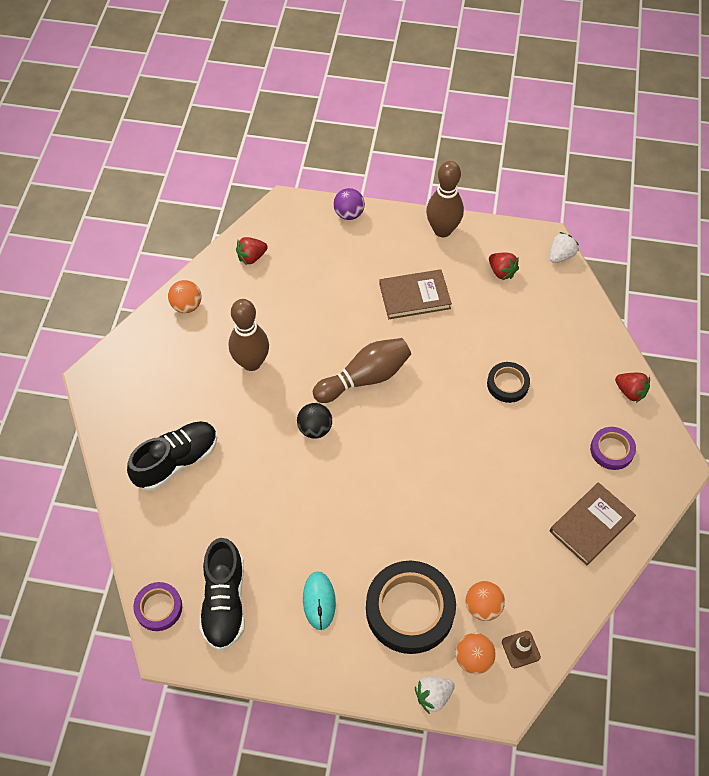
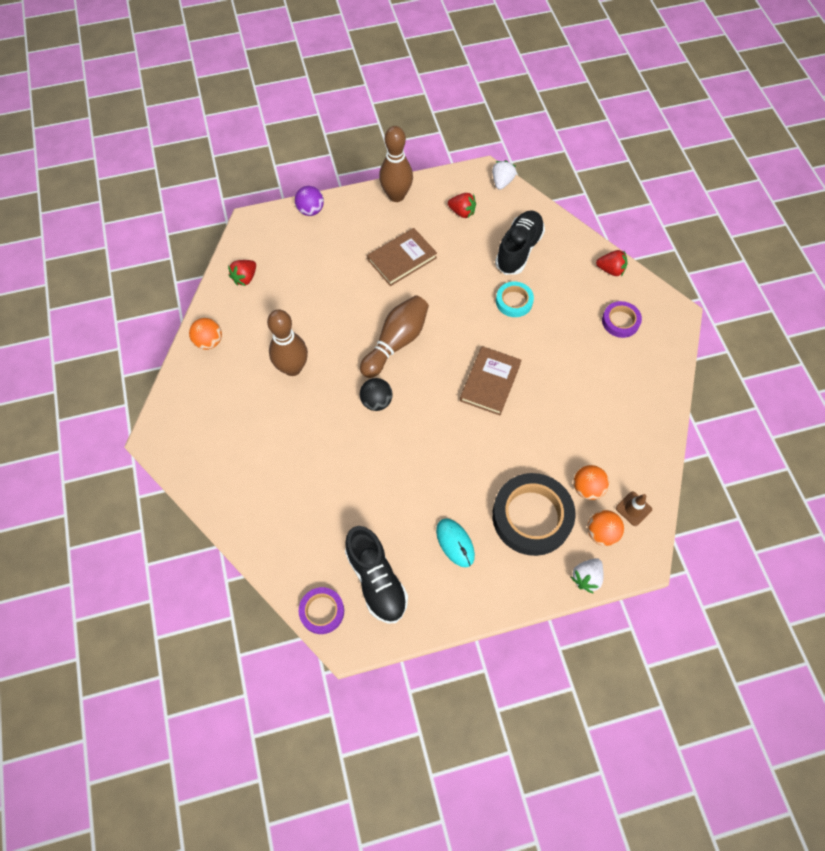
camera: 25 degrees left, 5 degrees up
black shoe [127,421,218,491] -> black shoe moved to [495,210,545,275]
black tape [487,362,530,403] -> turquoise tape [496,282,534,317]
brown book [550,482,636,565] -> brown book moved to [460,346,522,415]

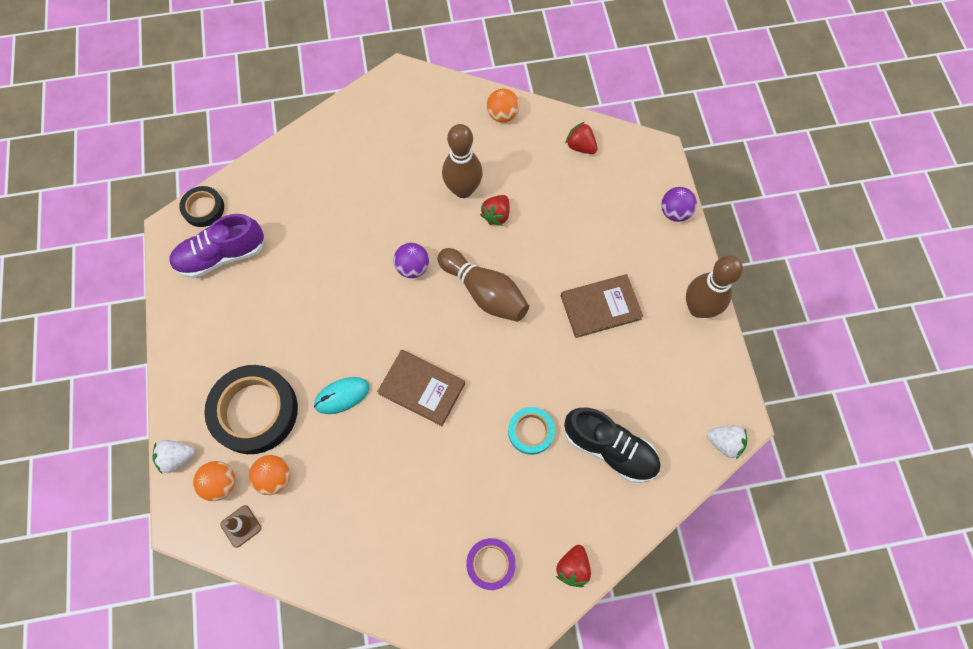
camera: 95 degrees right, 5 degrees up
purple tape [299,587,344,634] -> black tape [179,186,224,227]
black shoe [345,526,408,623] -> purple shoe [169,214,264,278]
black ball [360,378,393,411] -> purple ball [393,243,429,278]
brown book [367,228,437,286] -> brown book turned 75 degrees counterclockwise [561,274,643,338]
turquoise mouse [436,518,475,567] -> turquoise mouse moved to [314,377,370,414]
red strawberry [448,193,476,218] -> red strawberry moved to [480,195,510,226]
white strawberry [571,558,603,594] -> white strawberry turned 60 degrees counterclockwise [152,440,195,474]

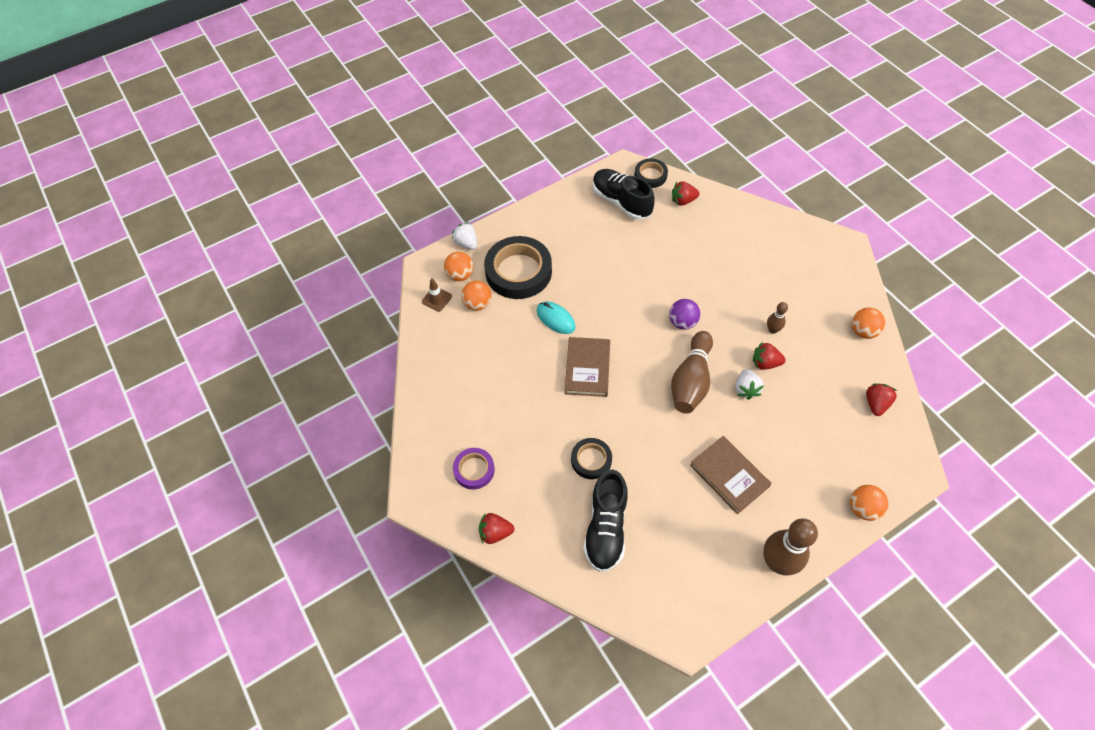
camera: 70 degrees right, 10 degrees down
purple shoe [169,214,264,278] -> black shoe [593,169,655,220]
brown bowling pin [442,124,483,198] -> brown bowling pin [767,302,788,334], size x0.49
turquoise tape [508,407,555,455] -> black tape [571,438,612,479]
purple ball [661,187,697,222] -> orange ball [850,485,888,521]
white strawberry [707,425,747,459] -> white strawberry moved to [735,369,764,400]
none -> red strawberry [672,182,700,206]

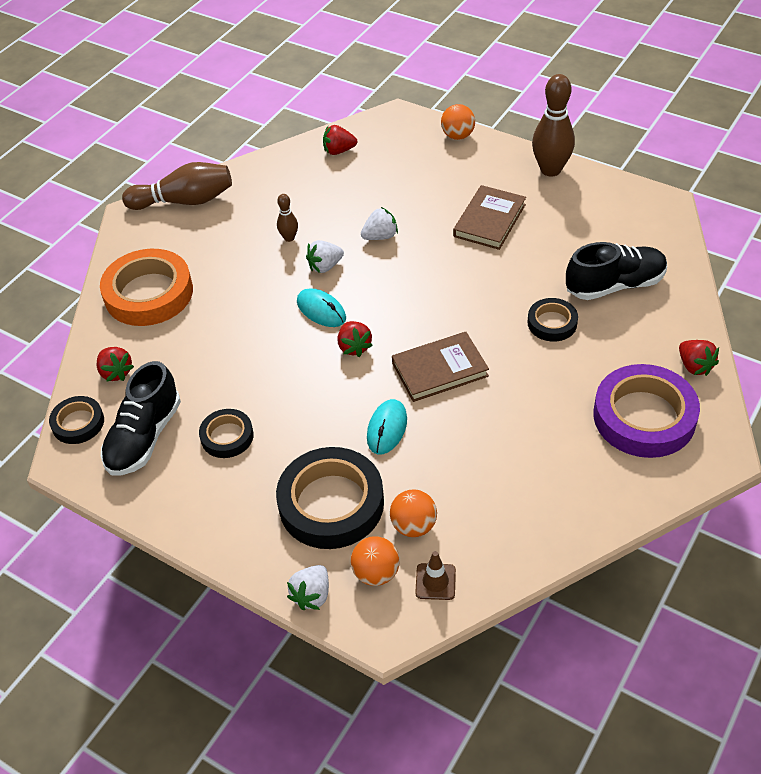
camera: 115 degrees left, 10 degrees down
purple tape [453,448,495,489] -> purple tape [593,364,700,458], size x1.89
purple ball [669,299,700,330] -> turquoise mouse [297,288,346,327]
brown bowling pin [671,331,713,413] -> brown bowling pin moved to [122,162,232,210]
red strawberry [753,342,786,370] -> red strawberry moved to [338,321,373,357]
orange ball [852,308,885,339] -> none
none -> orange tape [100,249,193,326]
none -> black tape [199,409,254,458]
none -> white strawberry [306,240,344,273]

